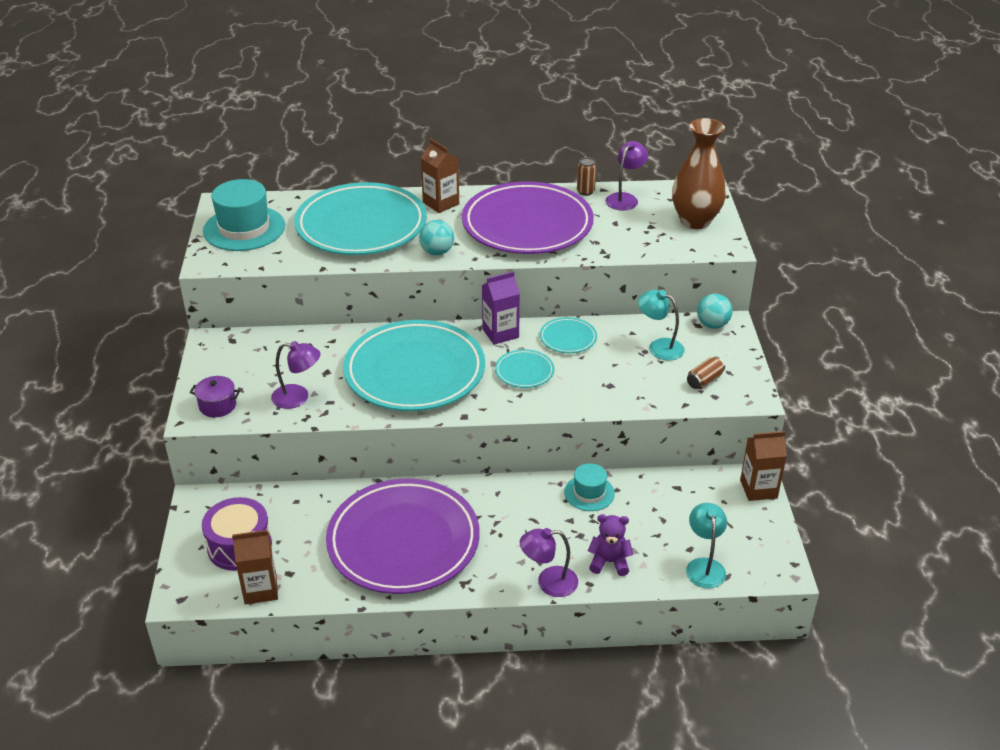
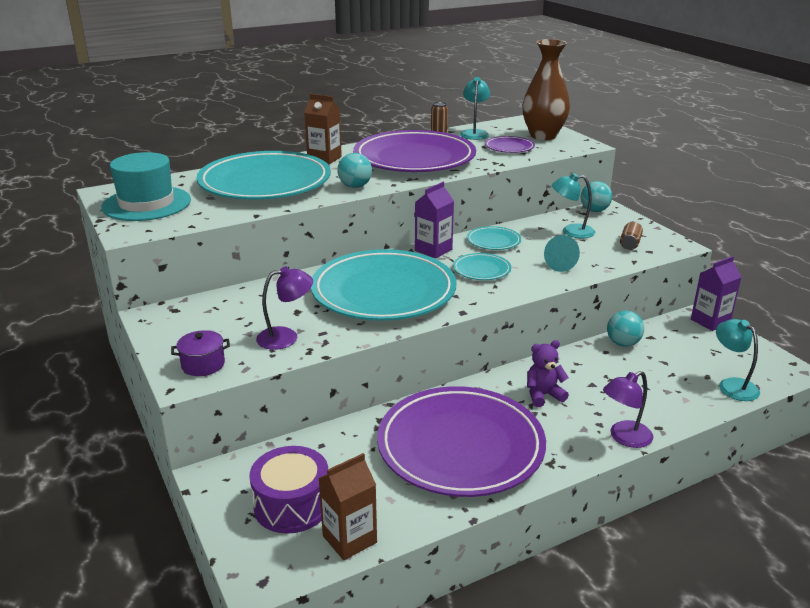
camera: 25 degrees left, 10 degrees down
turquoise hat [564,463,615,511] -> none
purple teddy bear [588,514,633,576] -> purple teddy bear moved to [527,340,569,407]
purple lamp [606,141,648,211] -> turquoise lamp [460,77,490,140]
brown carton [740,431,787,501] -> purple carton [691,256,741,331]
none -> purple plate [485,136,535,153]
none -> turquoise cone [544,235,580,272]
none -> turquoise ball [607,311,644,347]

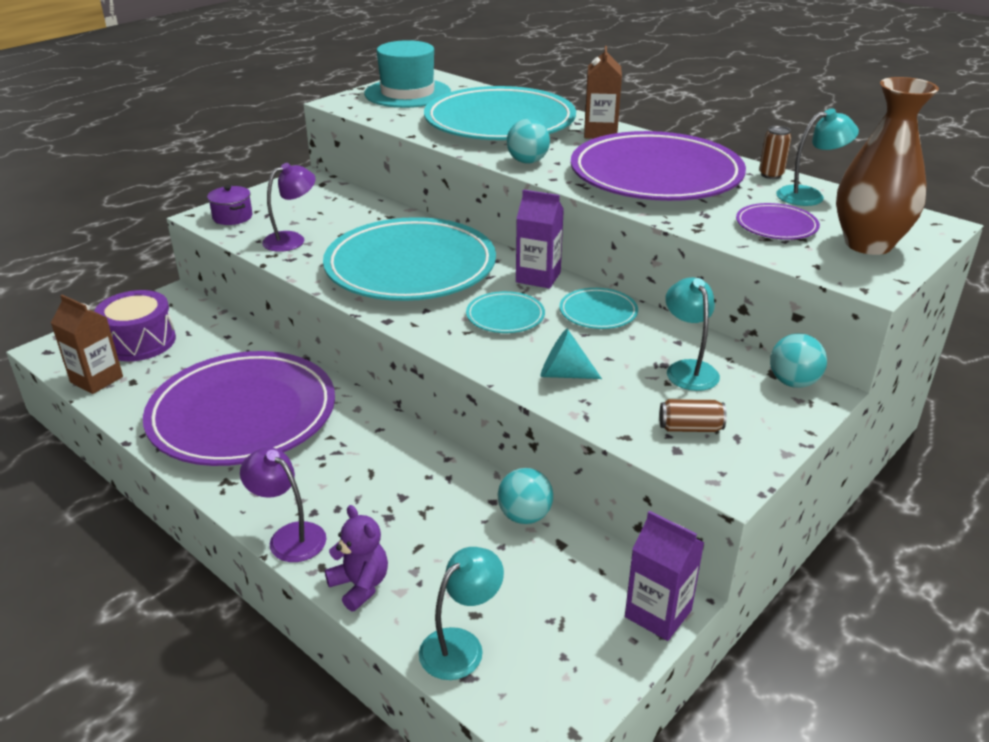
camera: 70 degrees right, 5 degrees up
purple lamp [256,266,313,350] -> purple lamp turned 90 degrees counterclockwise [262,163,316,252]
purple teddy bear [527,340,569,407] -> purple teddy bear moved to [325,505,388,611]

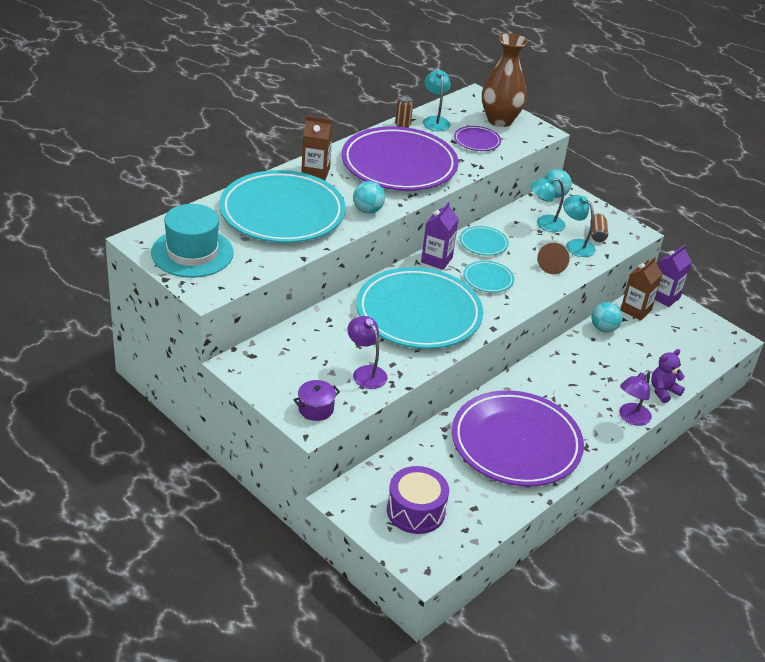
camera: 90 degrees left, 5 degrees up
brown carton [51,295,123,394] -> brown carton moved to [620,257,662,321]
turquoise lamp [419,547,504,680] -> turquoise lamp moved to [563,195,596,257]
turquoise cone [540,329,602,379] -> brown cone [537,243,569,274]

